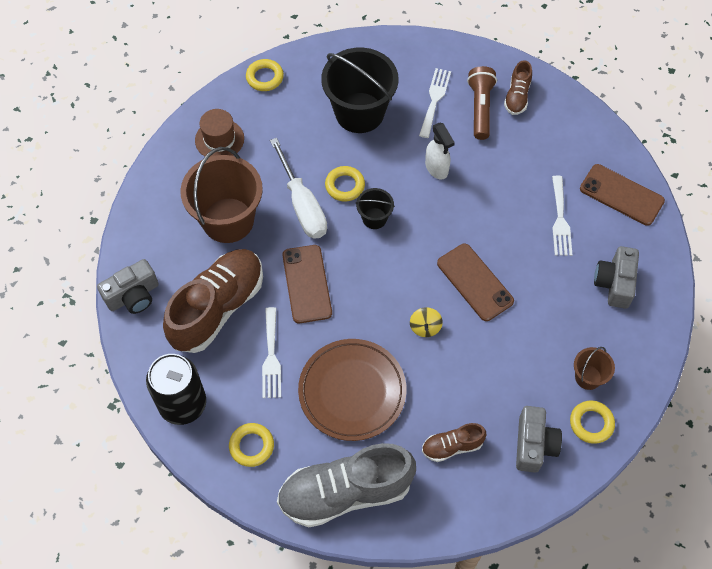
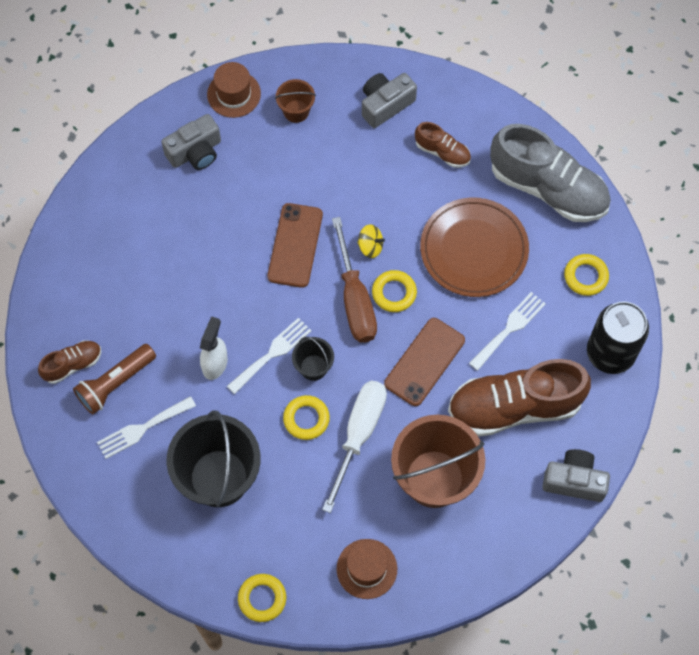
camera: 135 degrees left, 5 degrees up
yellow spinning top [410,307,443,337] -> yellow spinning top turned 60 degrees clockwise [357,224,385,258]
white fork [552,176,572,256] -> white fork moved to [227,318,312,394]
yellow ring [570,400,615,444] -> yellow ring moved to [372,270,417,312]
brown phone [580,164,665,226] -> none
none -> brown hat [207,62,261,118]
none -> brown screwdriver [332,217,377,342]

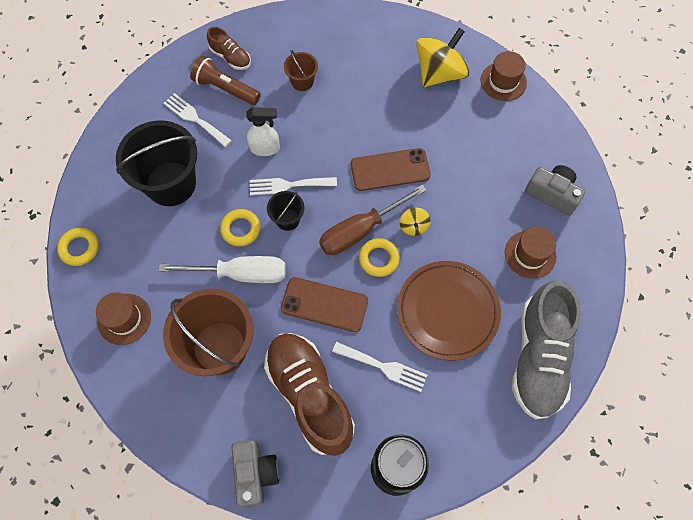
camera: 70 degrees right, 0 degrees up
grey camera [161,114,221,170] -> yellow spinning top [416,28,469,87]
white fork [227,318,312,394] -> white fork turned 150 degrees clockwise [250,177,337,195]
brown bucket [275,79,316,123] -> brown bucket moved to [284,50,318,91]
brown shoe [415,122,471,168] -> brown hat [505,227,556,279]
yellow ring [564,254,609,296] -> none

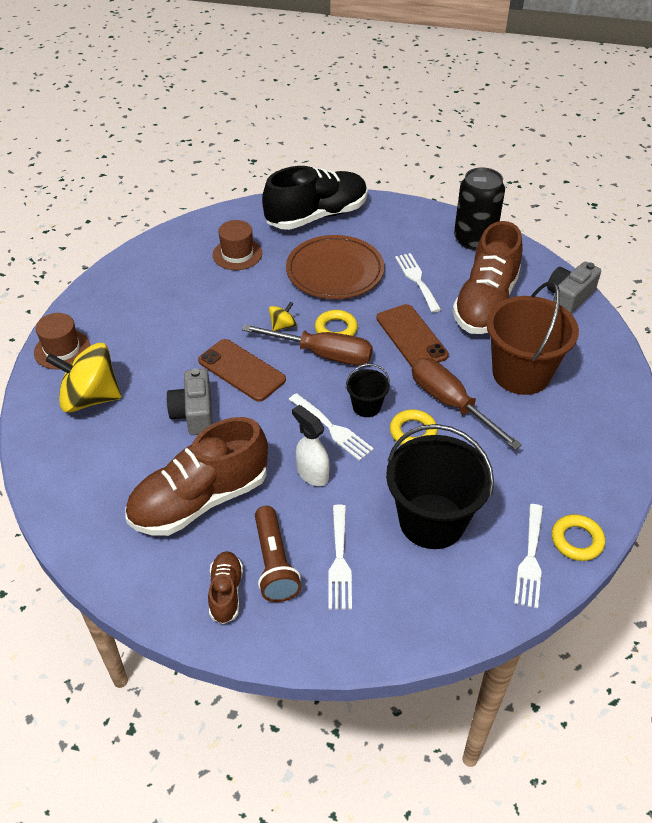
camera: 130 degrees left, 20 degrees down
brown hat [96,292,151,345] -> none
white screwdriver [159,256,286,283] -> brown screwdriver [412,358,522,450]
brown bucket [284,50,318,91] -> brown shoe [125,417,268,536]
grey shoe [512,281,581,419] -> black shoe [262,166,367,230]
grey camera [525,165,585,216] -> grey camera moved to [166,368,213,435]
none -> white fork [514,504,543,608]

